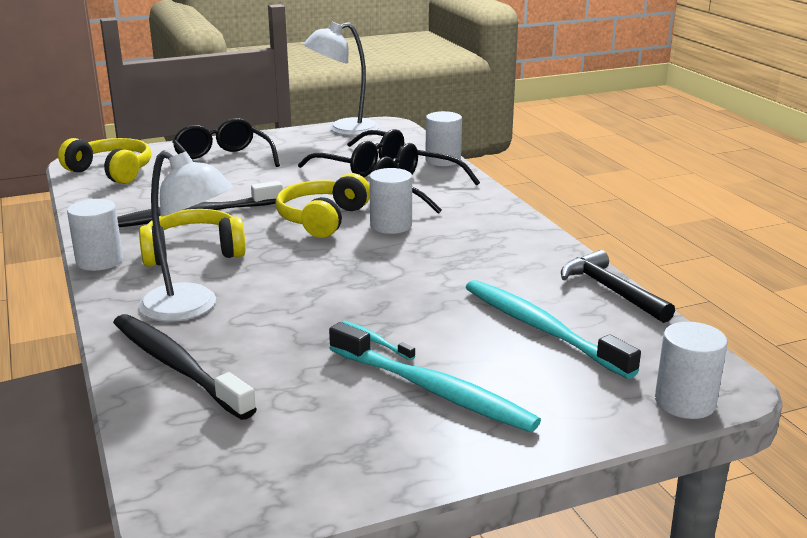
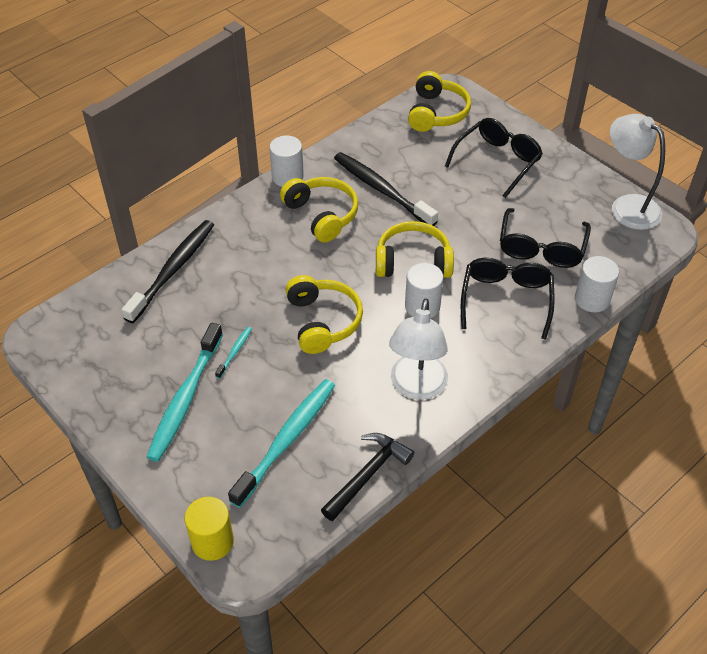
camera: 70 degrees right, 25 degrees up
white lamp [139,150,234,322] -> white lamp moved to [389,299,448,400]
white cylinder [655,322,728,419] -> yellow cylinder [184,497,234,561]
none -> yellow headphones [285,275,363,354]

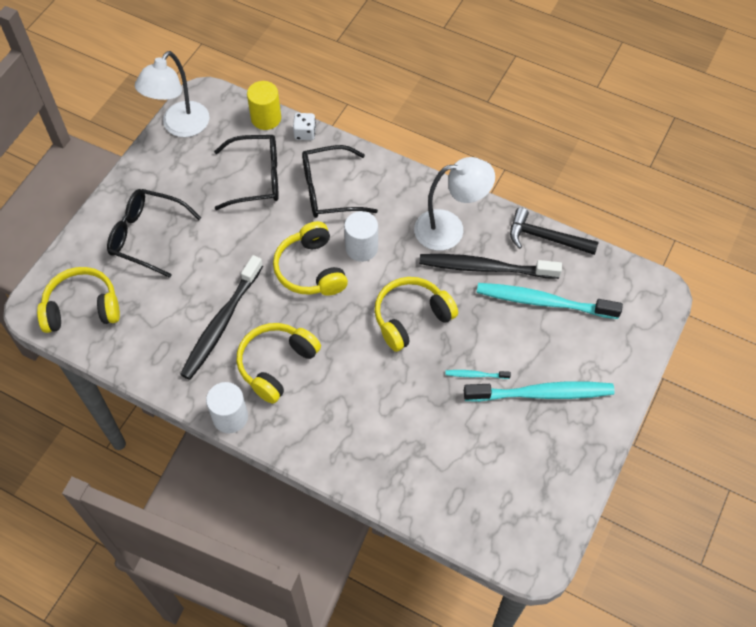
camera: 110 degrees left, 10 degrees up
black toothbrush [122,220,214,323] -> black toothbrush moved to [419,254,562,279]
yellow cylinder [184,497,234,561] -> yellow cylinder moved to [247,81,281,130]
white cylinder [575,256,619,313] -> white dice [293,113,316,140]

